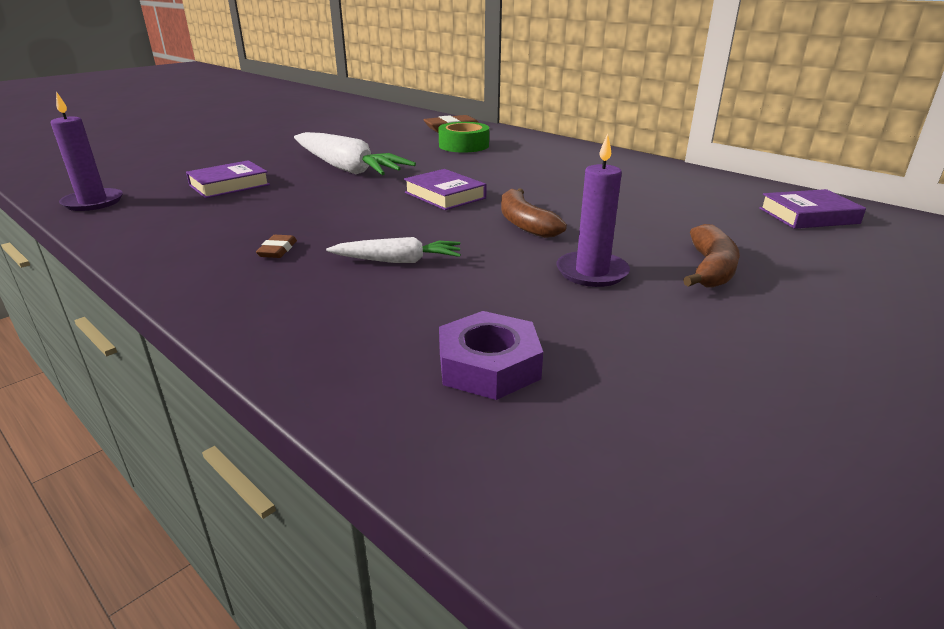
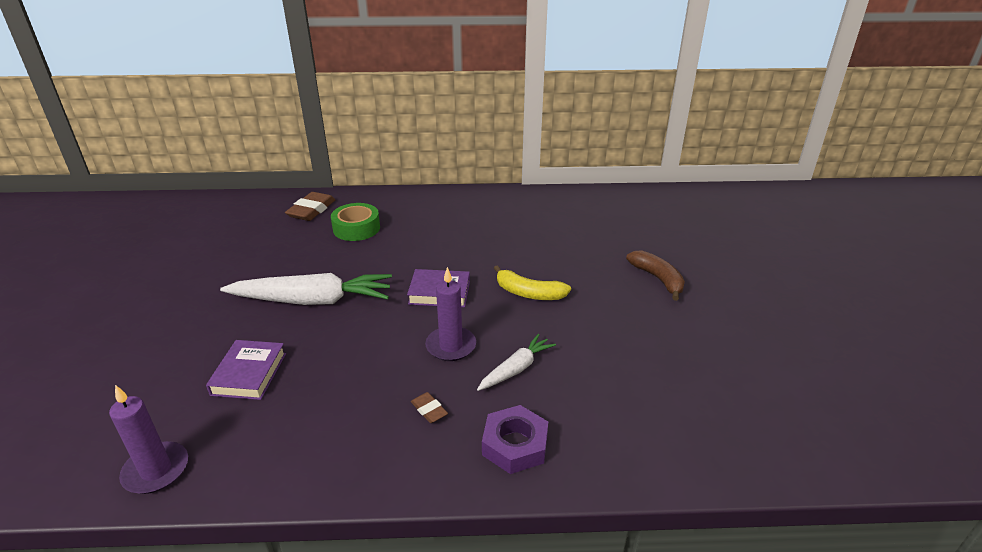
camera: 45 degrees left, 5 degrees up
purple nut [439,311,543,400] -> purple nut moved to [482,405,548,474]
brown banana [501,189,567,238] -> yellow banana [494,265,571,300]
purple candle [556,134,630,287] -> purple candle moved to [425,267,476,361]
purple book [759,189,866,229] -> none

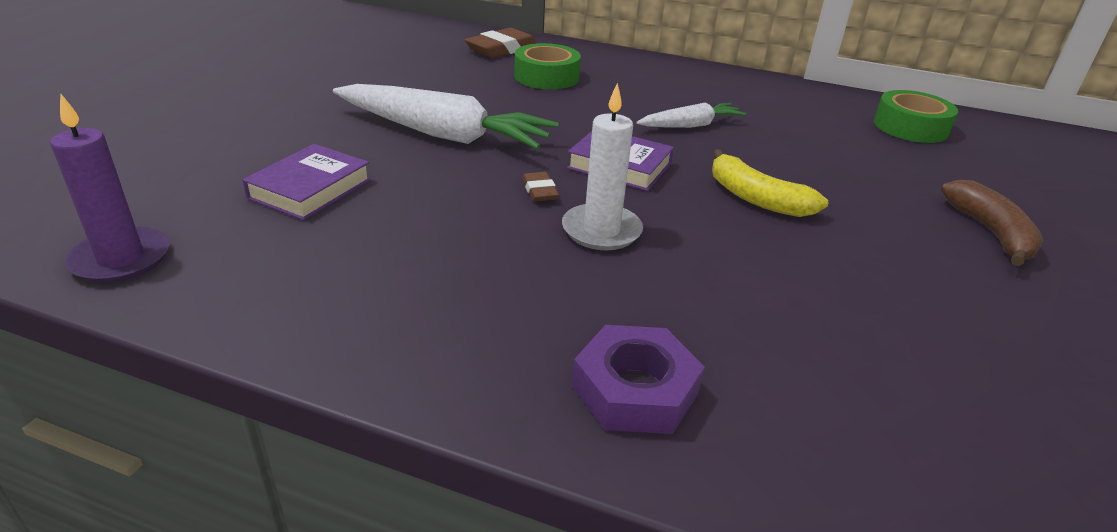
camera: 20 degrees right, 0 degrees up
brown eraser [411,392,448,423] -> brown eraser moved to [522,172,559,201]
purple candle [425,267,476,361] -> white candle [562,83,643,250]
white carrot [477,334,556,391] -> white carrot moved to [636,102,746,128]
none -> green tape [874,90,958,143]

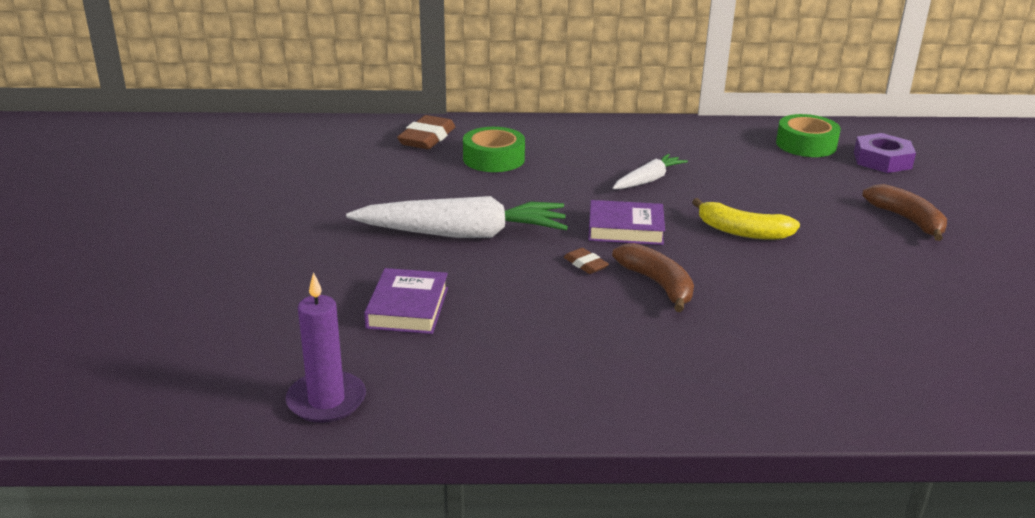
camera: 20 degrees left, 5 degrees down
white candle [562,83,643,250] -> brown banana [612,243,694,312]
purple nut [572,325,705,434] -> purple nut moved to [854,133,916,173]

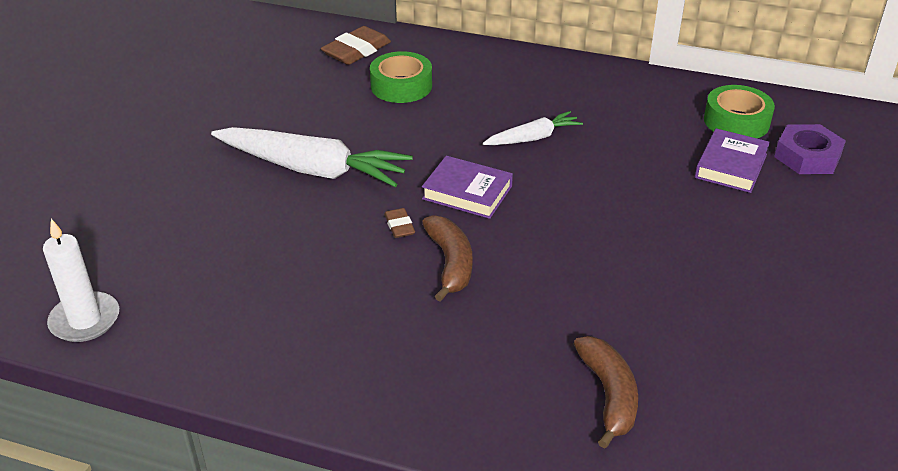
camera: 20 degrees right, 10 degrees up
purple candle [286,272,366,423] -> white candle [43,219,119,342]
purple book [364,268,448,334] -> purple book moved to [695,128,770,193]
yellow banana [692,198,800,240] -> none
brown banana [862,184,947,241] -> brown banana moved to [574,336,638,449]

